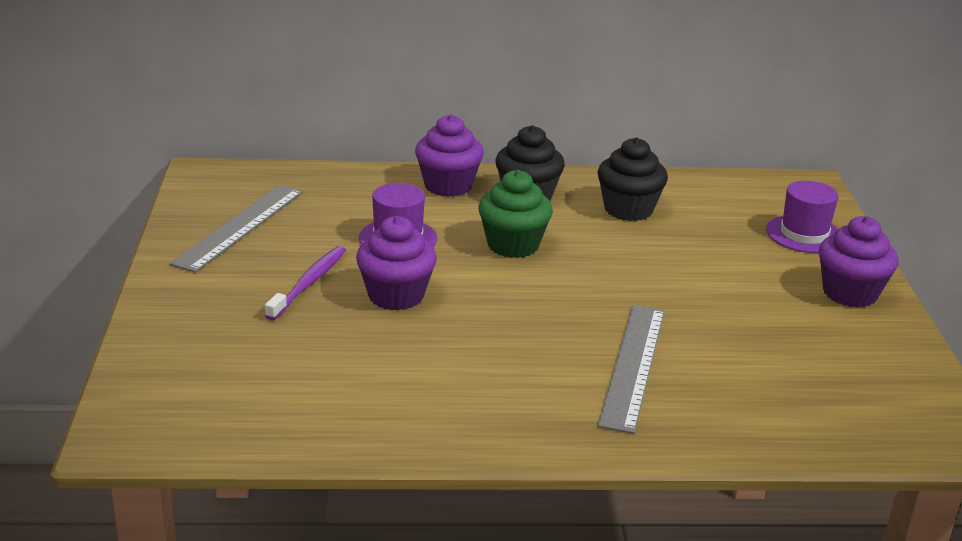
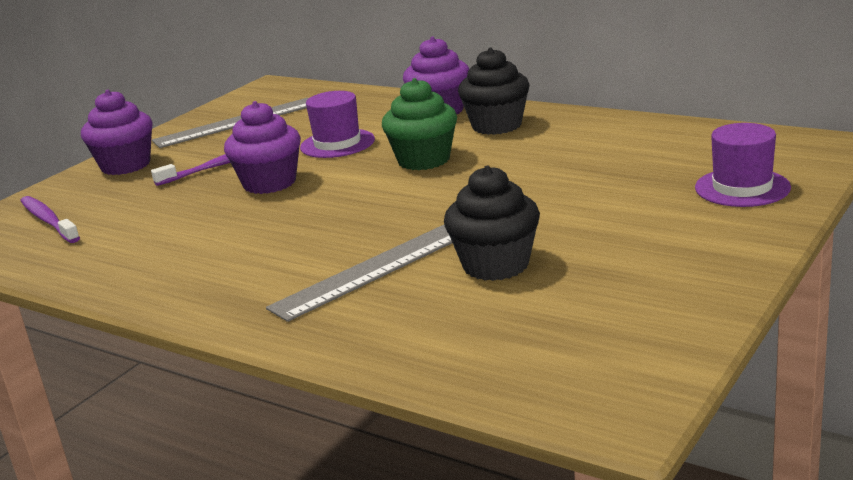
camera: 40 degrees right, 5 degrees down
black cupcake [597,137,668,221] -> black cupcake moved to [444,166,540,281]
purple cupcake [819,216,899,307] -> purple cupcake moved to [81,90,153,175]
none -> purple toothbrush [20,196,80,243]

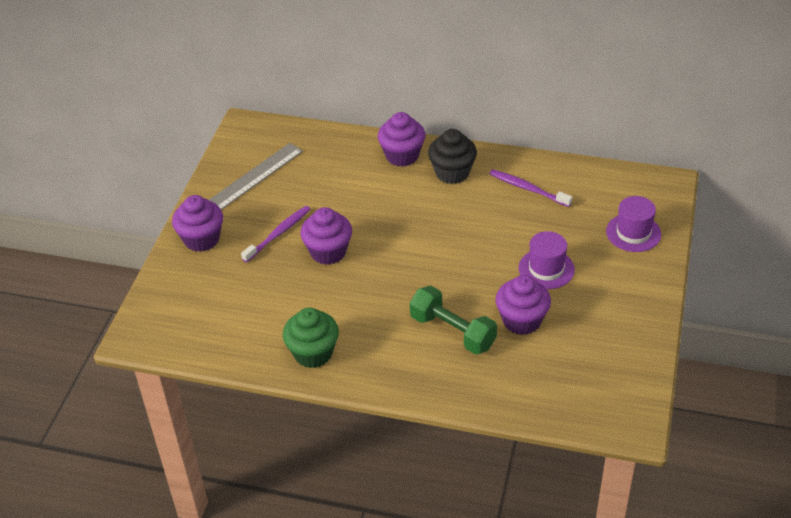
camera: 20 degrees left, 20 degrees up
purple toothbrush [20,196,80,243] -> purple toothbrush moved to [489,169,572,207]
grey ruler [266,225,452,322] -> green dumbbell [410,286,497,355]
purple hat [300,91,375,158] -> purple hat moved to [518,231,575,289]
green cupcake [382,78,457,170] -> green cupcake moved to [283,308,339,368]
black cupcake [444,166,540,281] -> purple cupcake [496,275,551,335]

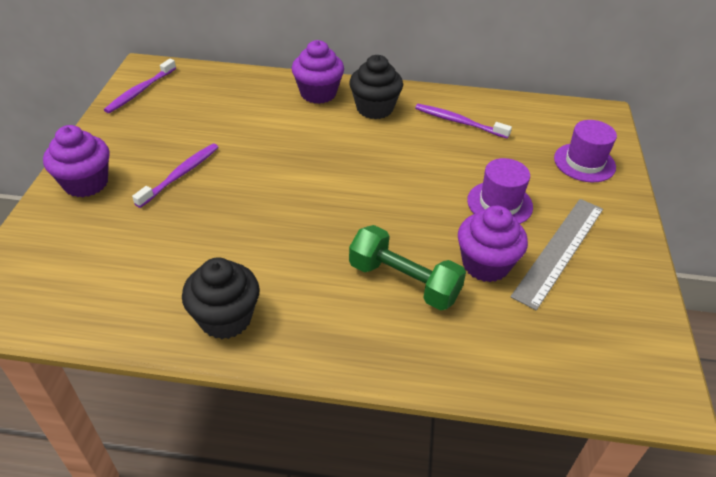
camera: 10 degrees left, 0 degrees up
grey ruler [209,143,303,210] -> grey ruler moved to [511,199,603,311]
green cupcake [283,308,339,368] -> black cupcake [182,258,260,339]
purple cupcake [300,207,352,265] -> none
none -> purple toothbrush [104,59,176,113]

